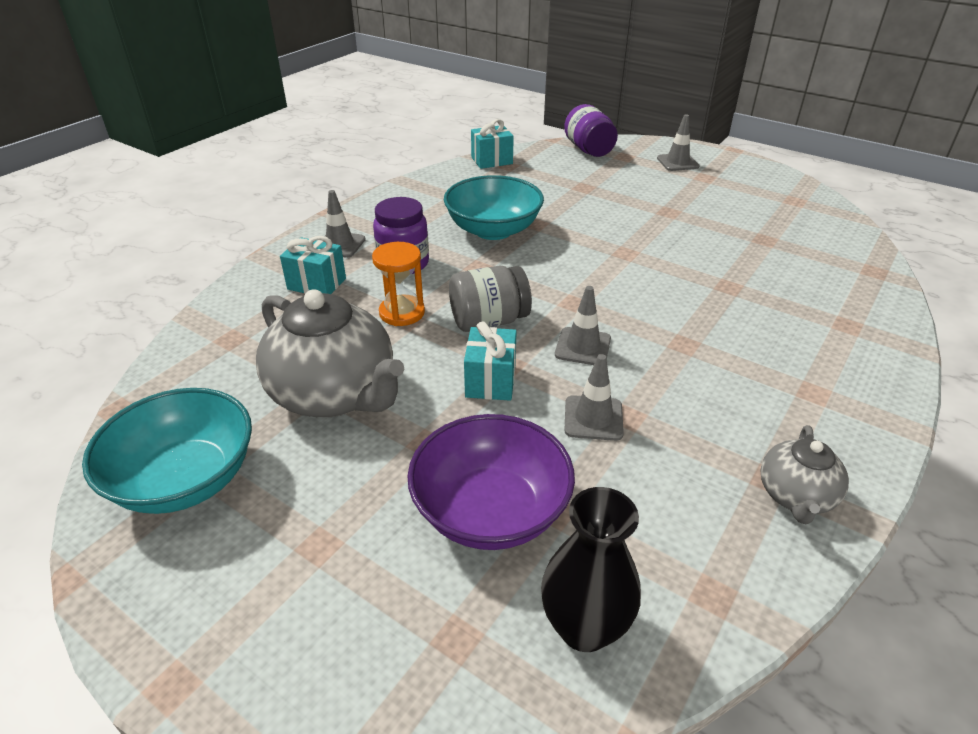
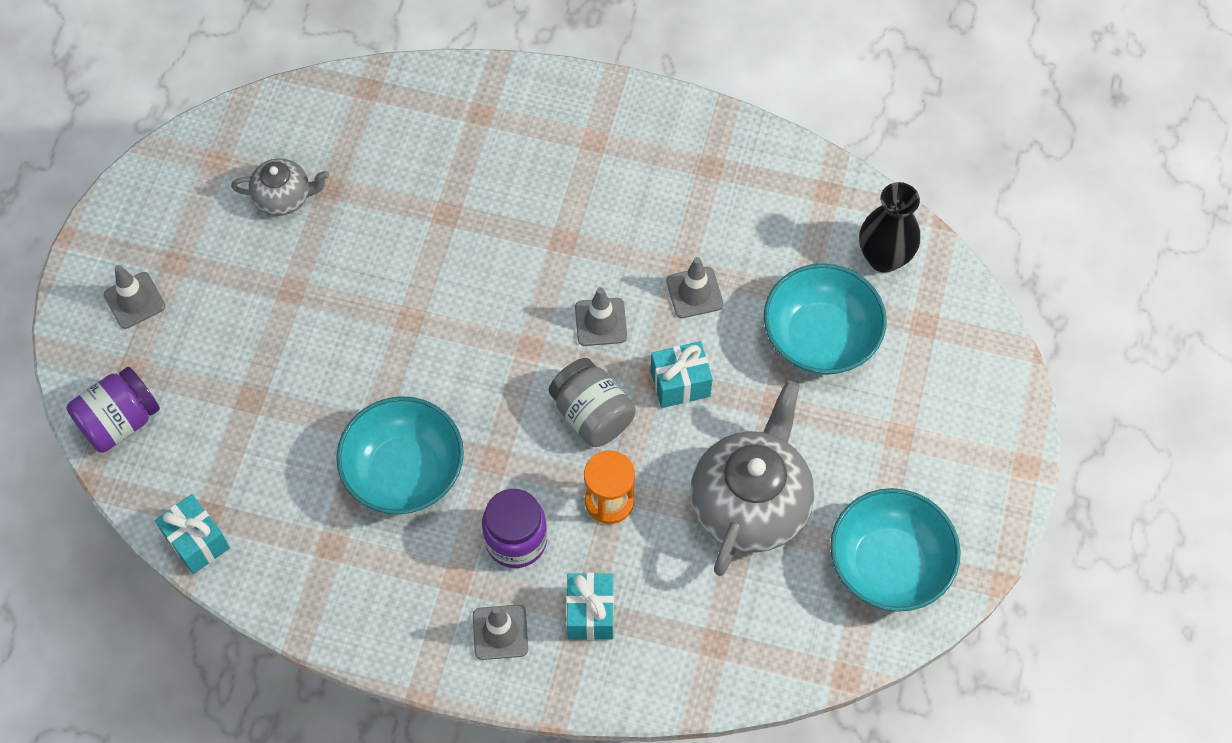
camera: 110 degrees left, 25 degrees up
purple bowl [408,414,575,550] -> turquoise bowl [764,263,887,375]
grey teapot [760,425,849,524] -> grey teapot moved to [231,158,329,216]

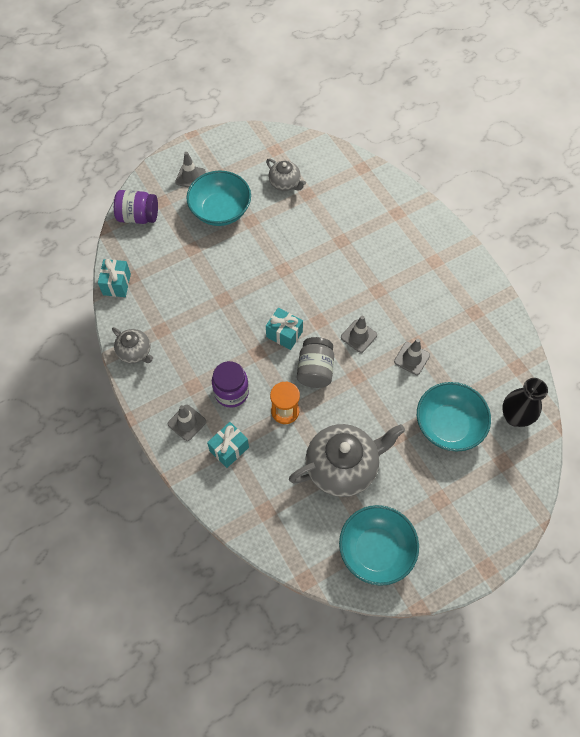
camera: 45 degrees right, 0 degrees up
turquoise bowl [336,396,464,514] -> turquoise bowl moved to [186,171,251,226]
turquoise gift [651,341,713,408] -> turquoise gift moved to [266,308,303,350]
none -> grey teapot [112,327,153,364]

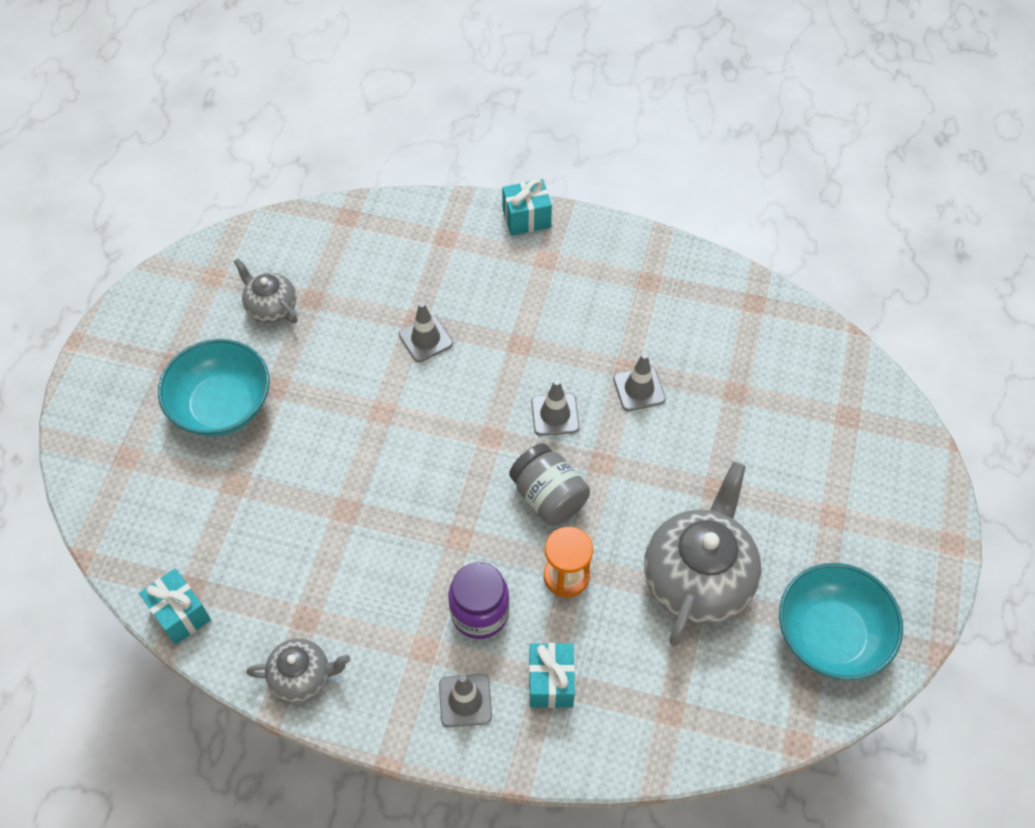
camera: 45 degrees left, 5 degrees down
purple jar [114,190,158,224] -> none
grey traffic cone [175,152,206,188] -> grey traffic cone moved to [399,302,453,362]
grey teapot [266,158,306,191] -> grey teapot turned 135 degrees counterclockwise [233,258,298,323]
turquoise gift [266,308,303,350] -> turquoise gift moved to [502,179,552,236]
turquoise bowl [417,382,491,452] -> none
black vase [502,378,548,427] -> none

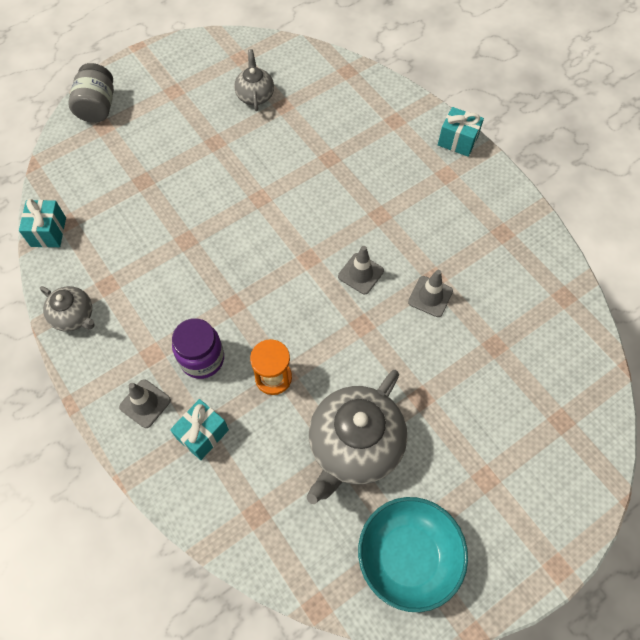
camera: 40 degrees right, 5 degrees up
turquoise bowl [158,339,270,437] -> none
grey traffic cone [399,302,453,362] -> none
grey jar [509,443,590,526] -> grey jar moved to [68,63,114,123]
grey teapot [644,462,761,646] -> grey teapot turned 150 degrees clockwise [307,370,407,504]

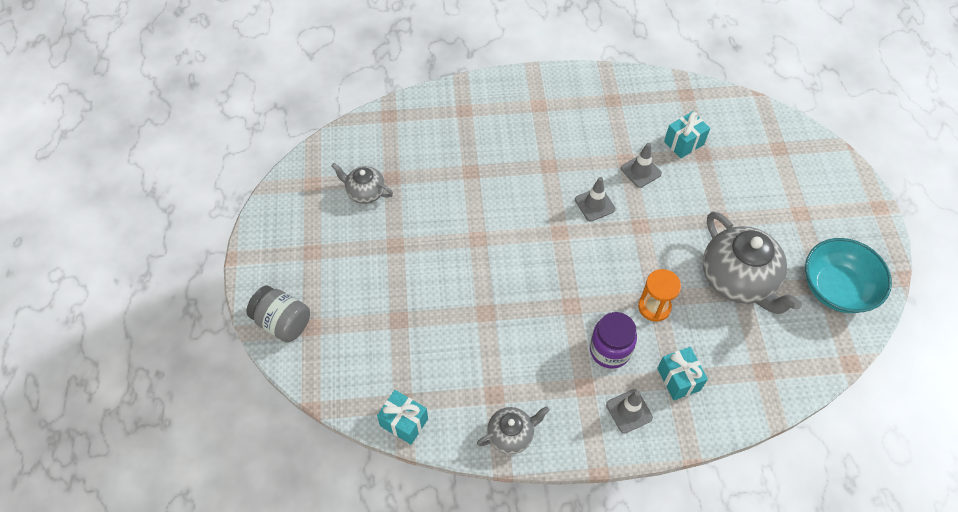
camera: 60 degrees left, 5 degrees down
turquoise gift [438,107,484,157] -> turquoise gift moved to [664,111,710,158]

